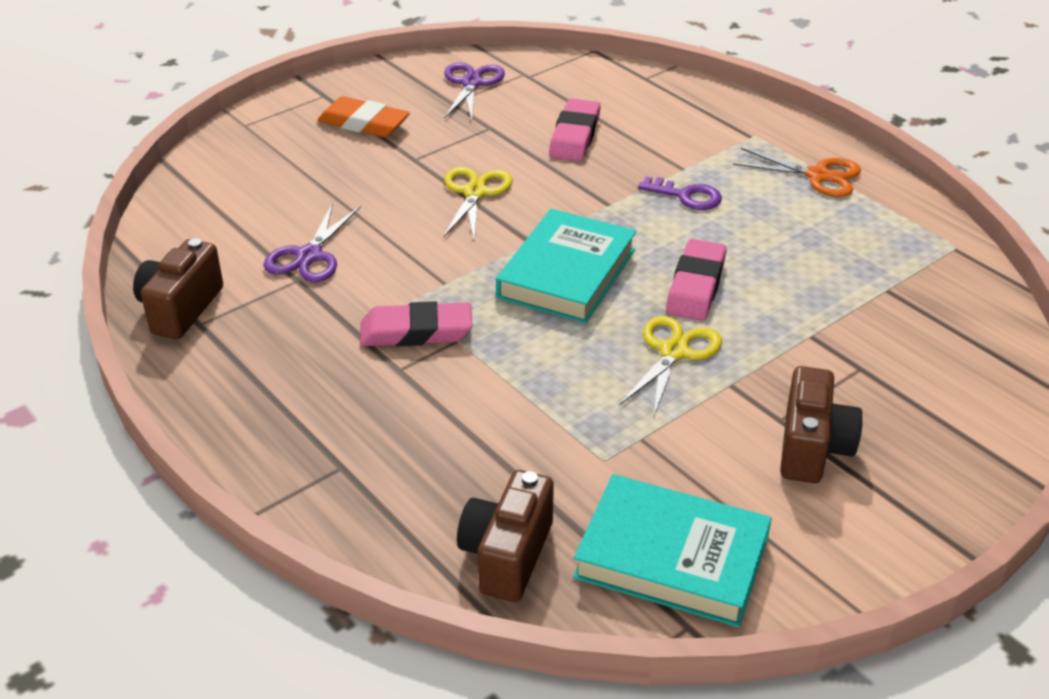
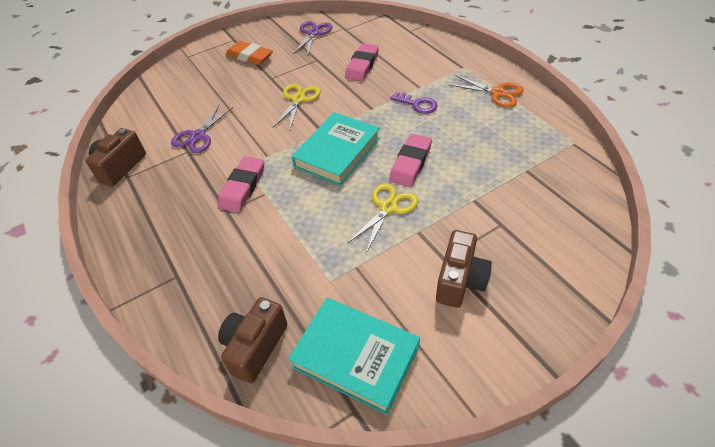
camera: 10 degrees right, 10 degrees up
pink eraser [360,301,472,346] -> pink eraser turned 75 degrees counterclockwise [218,156,264,213]

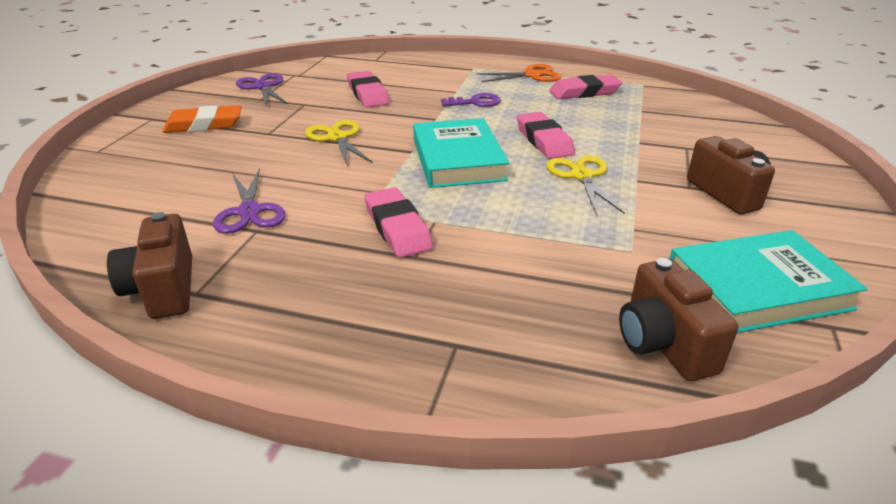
camera: 45 degrees left, 15 degrees down
none -> pink eraser [549,75,622,99]

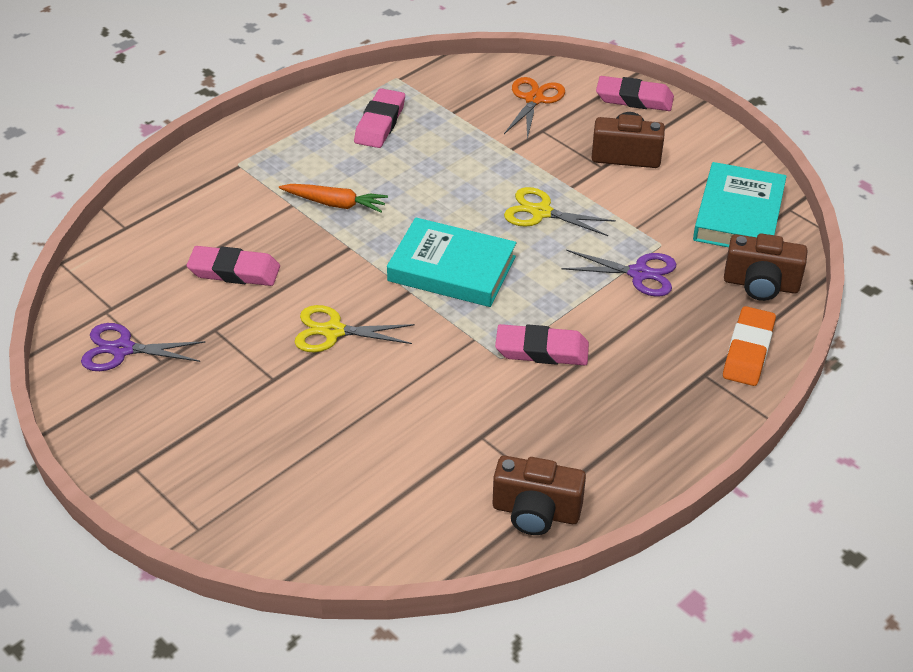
camera: 60 degrees left, 10 degrees up
orange eraser [162,105,242,133] -> orange eraser moved to [723,306,776,386]
purple scissors [213,168,286,234] -> purple scissors moved to [561,250,676,297]
purple key [441,93,501,107] -> orange carrot [279,184,388,212]
orange scissors [476,64,562,82] -> orange scissors moved to [504,77,565,139]
pink eraser [517,112,575,159] -> pink eraser moved to [596,76,674,111]

